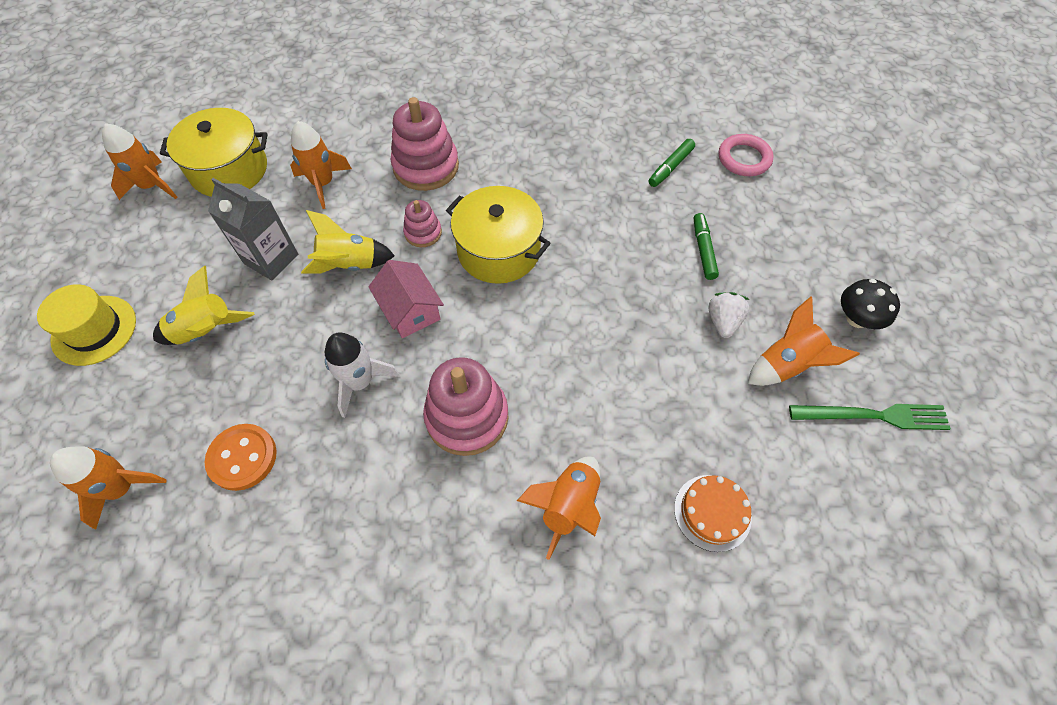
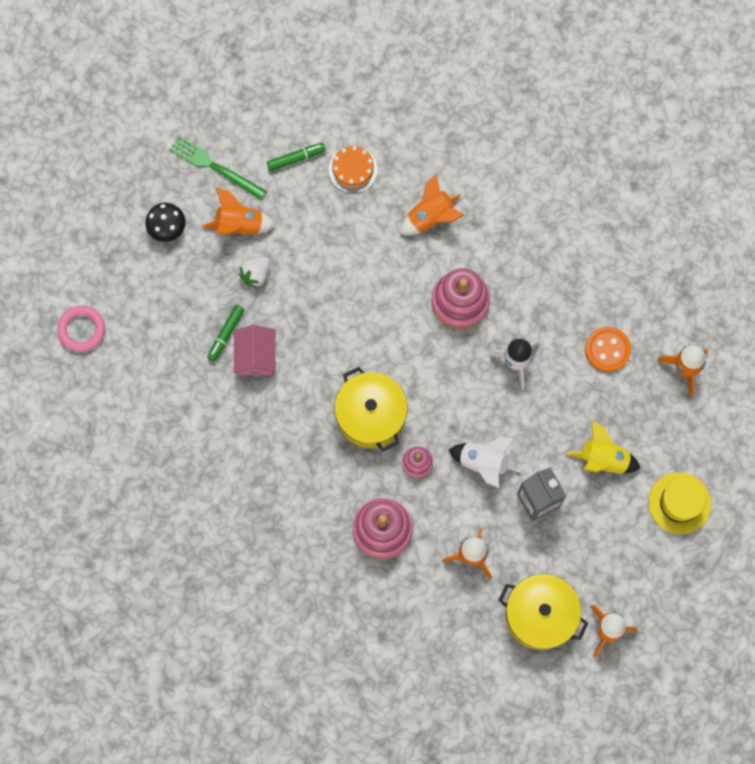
camera: 150 degrees left, 15 degrees up
yellow rocket [301,210,395,274] -> white rocket [449,437,522,488]
pink house [368,260,444,338] -> pink house moved to [234,325,276,375]
green marker [649,139,695,187] -> green marker moved to [267,143,326,171]
pink ring [719,134,774,176] -> pink ring moved to [57,306,105,352]

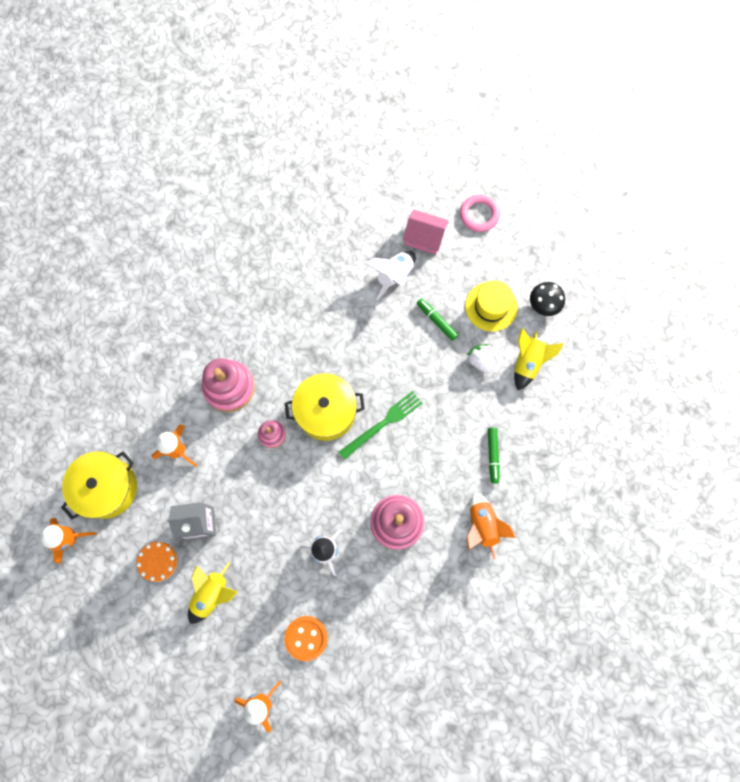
camera: 110 degrees right, 0 degrees up
green fork [169,136,267,200] -> green fork moved to [339,391,422,460]
orange rocket [202,187,276,236] -> yellow rocket [514,328,564,390]
pink house [234,325,276,375] -> pink house moved to [403,210,449,254]
green marker [267,143,326,171] -> green marker moved to [488,428,500,483]
orange cake [329,146,378,193] -> orange cake moved to [136,538,183,585]
white rocket [449,437,522,488] -> white rocket moved to [365,251,416,300]
yellow hat [649,472,711,534] -> yellow hat moved to [465,280,518,332]

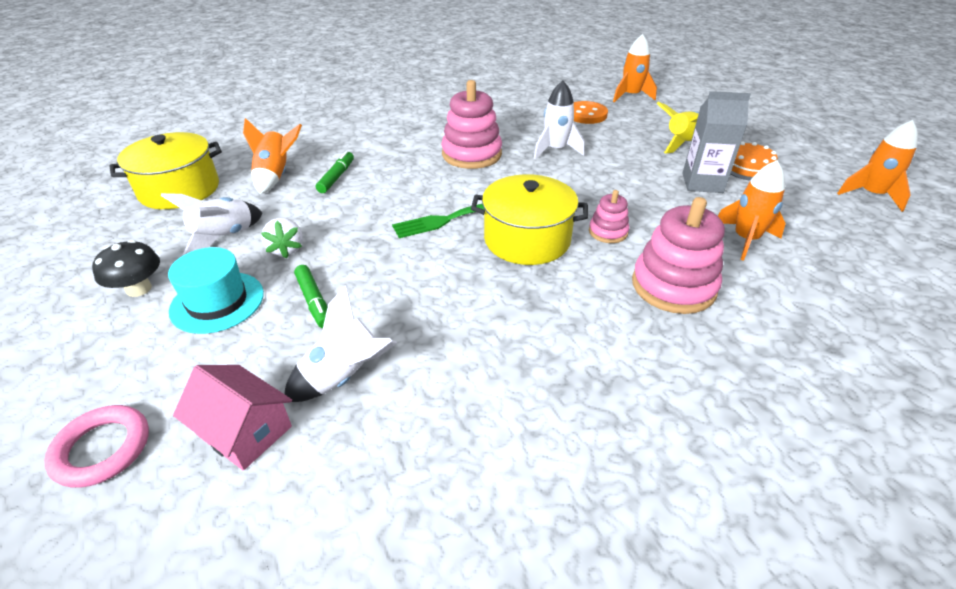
camera: 165 degrees left, 35 degrees down
yellow pot [61,451,137,520] -> yellow pot moved to [110,132,222,209]
yellow hat [465,280,518,332] -> turquoise hat [168,247,264,334]
orange rocket [467,492,516,560] -> orange rocket moved to [243,118,302,194]
yellow rocket [514,328,564,390] -> white rocket [161,193,262,256]

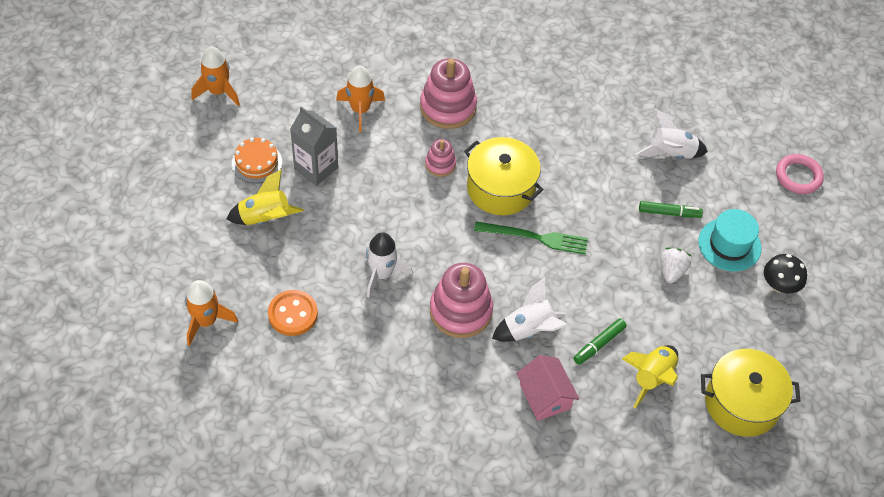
camera: 150 degrees left, 15 degrees up
white rocket [161,193,262,256] -> white rocket moved to [492,278,568,342]
pink house [173,365,292,471] -> pink house moved to [516,355,579,421]
orange rocket [243,118,302,194] -> yellow rocket [622,345,678,408]
green marker [294,265,327,328] -> green marker turned 90 degrees clockwise [639,201,703,218]

